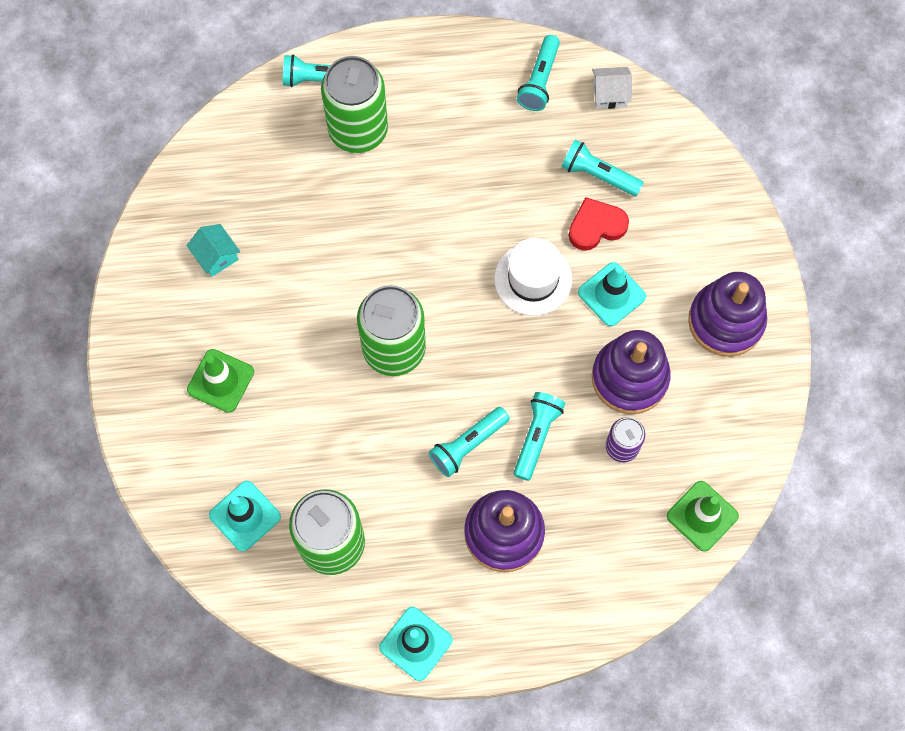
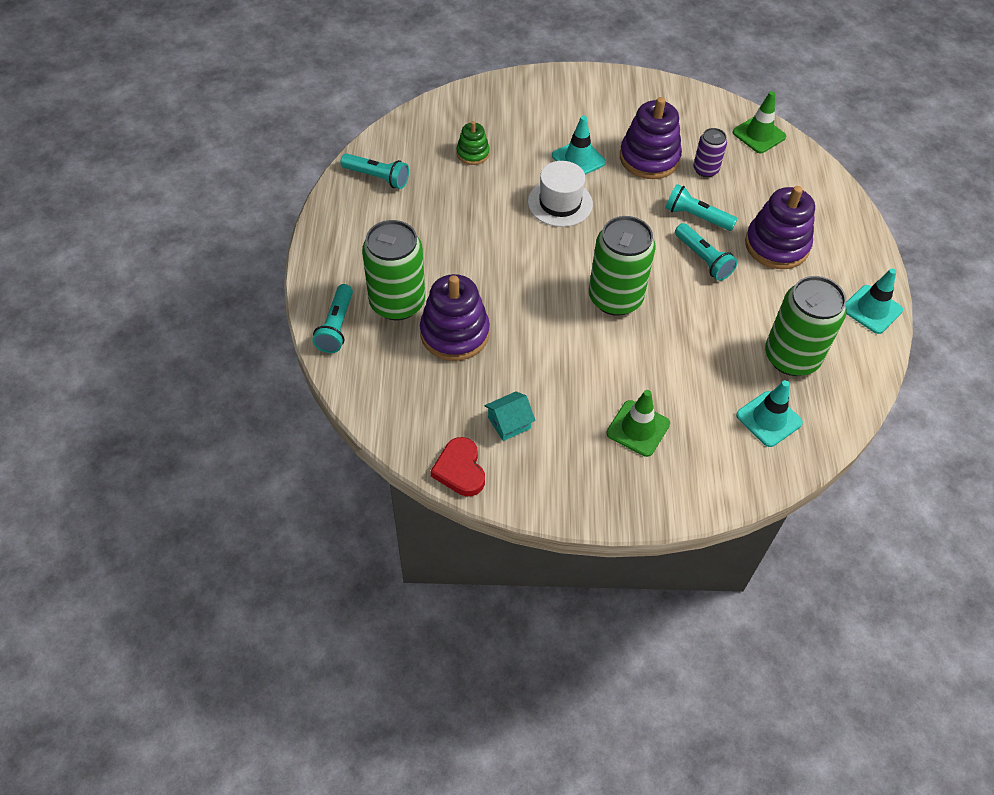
camera: 85 degrees left, 15 degrees down
turquoise flashlight [561,140,644,196] -> green stacking toy [456,121,490,165]
red heart [568,197,629,251] -> red heart moved to [431,437,485,496]
white house [592,67,632,109] -> none
purple stacking toy [688,272,767,357] -> purple stacking toy moved to [420,274,490,361]

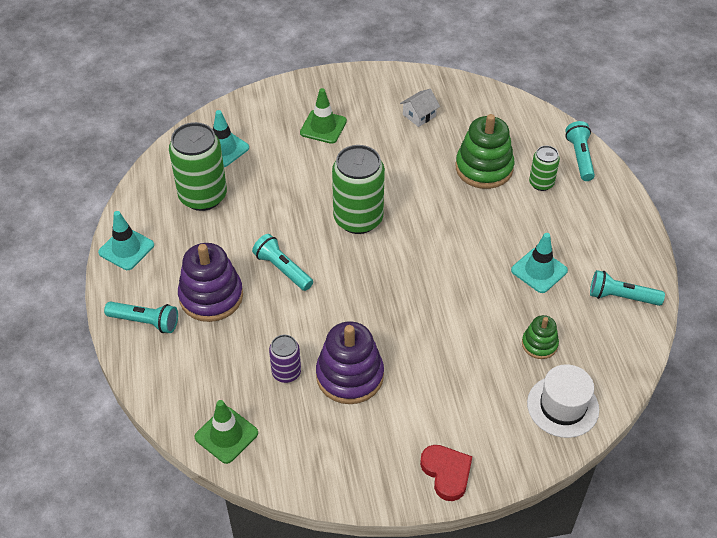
camera: 170 degrees right, 5 degrees down
green can [362,220,425,320] -> green can [529,146,560,191], size x0.53
purple stacking toy [420,274,490,361] -> green stacking toy [456,114,514,189]
red heart [431,437,485,496] -> red heart moved to [420,445,472,501]
turquoise house [485,391,536,441] -> white house [400,89,440,127]
white hat [528,161,593,227] -> white hat moved to [527,364,599,438]
turquoise traffic cone [552,116,606,175] -> turquoise traffic cone moved to [511,233,568,293]
turquoise flashlight [665,184,738,231] -> turquoise flashlight moved to [104,301,178,333]

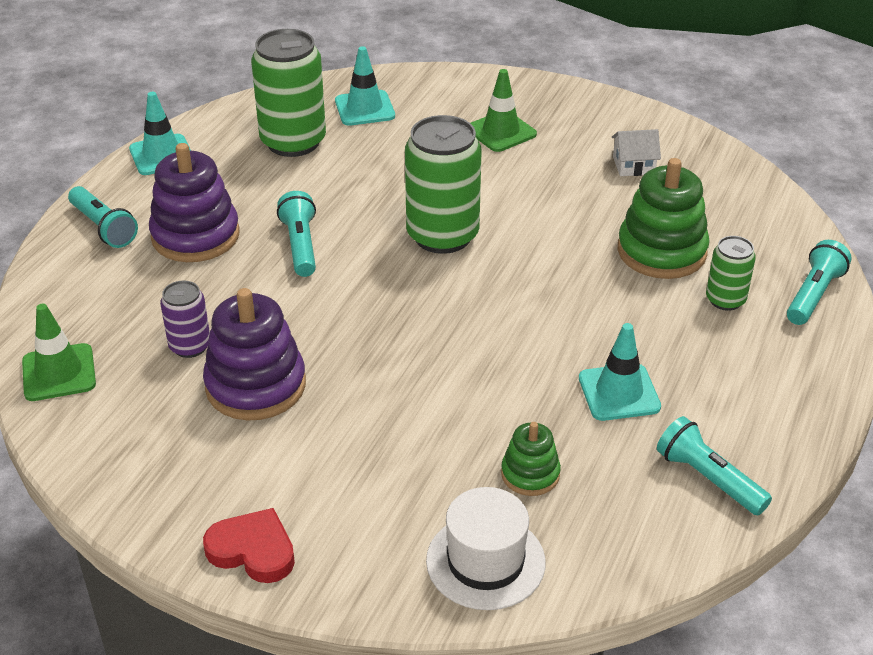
camera: 35 degrees right, 10 degrees down
red heart [420,445,472,501] -> red heart turned 75 degrees counterclockwise [203,508,295,583]

